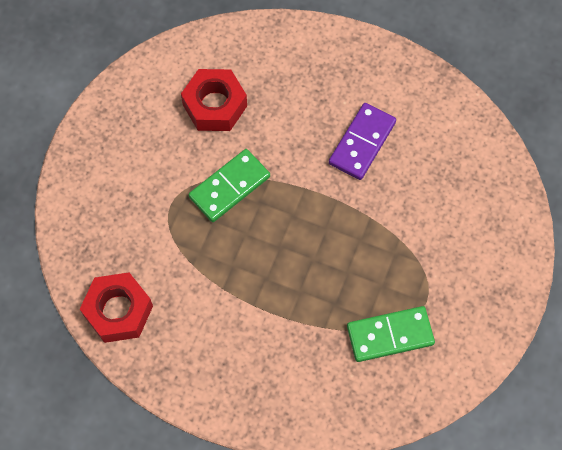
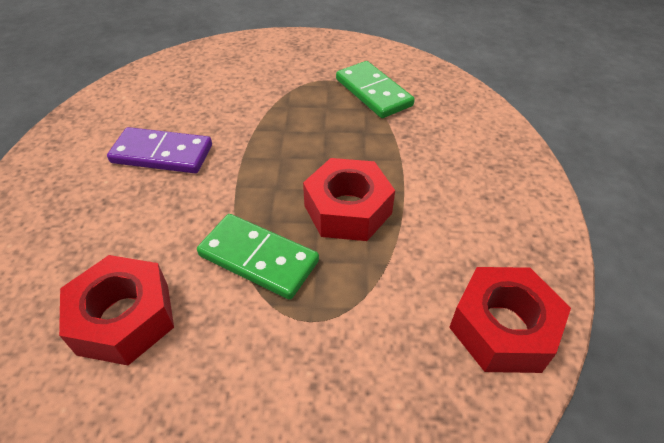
camera: 110 degrees left, 20 degrees down
none -> red nut [303,158,395,241]

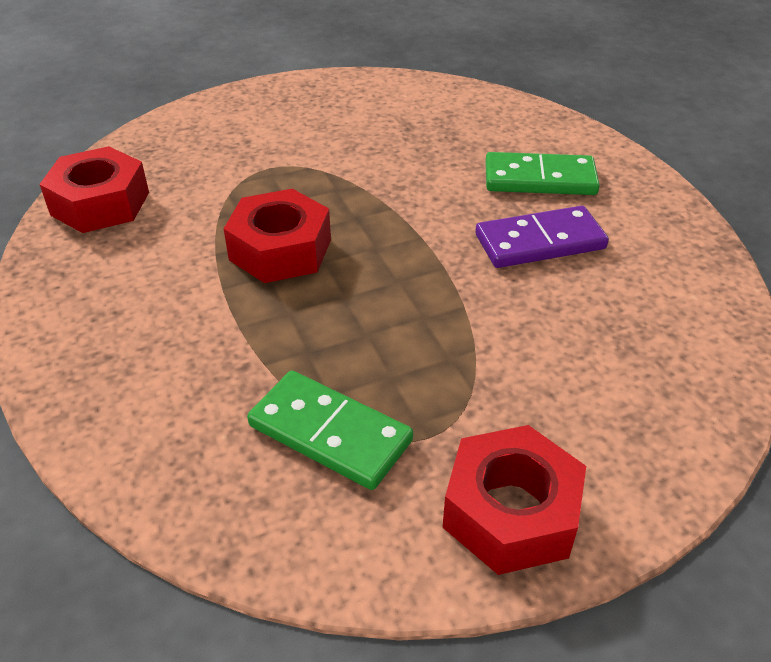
camera: 155 degrees right, 5 degrees down
red nut [59,255,174,365] -> red nut moved to [442,425,586,575]
green domino [197,214,319,300] -> green domino moved to [485,152,600,195]

